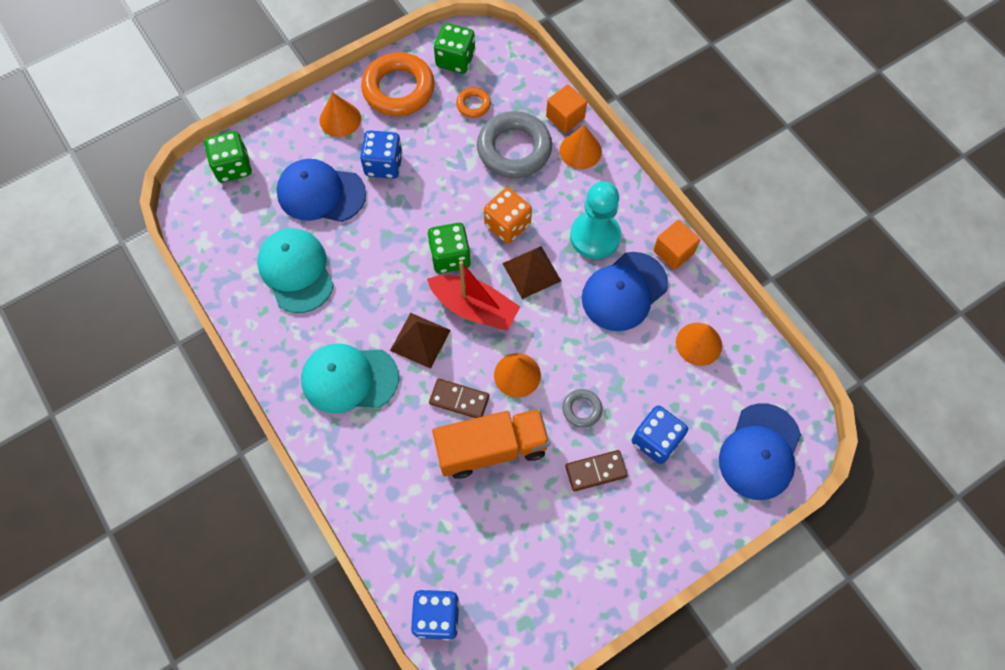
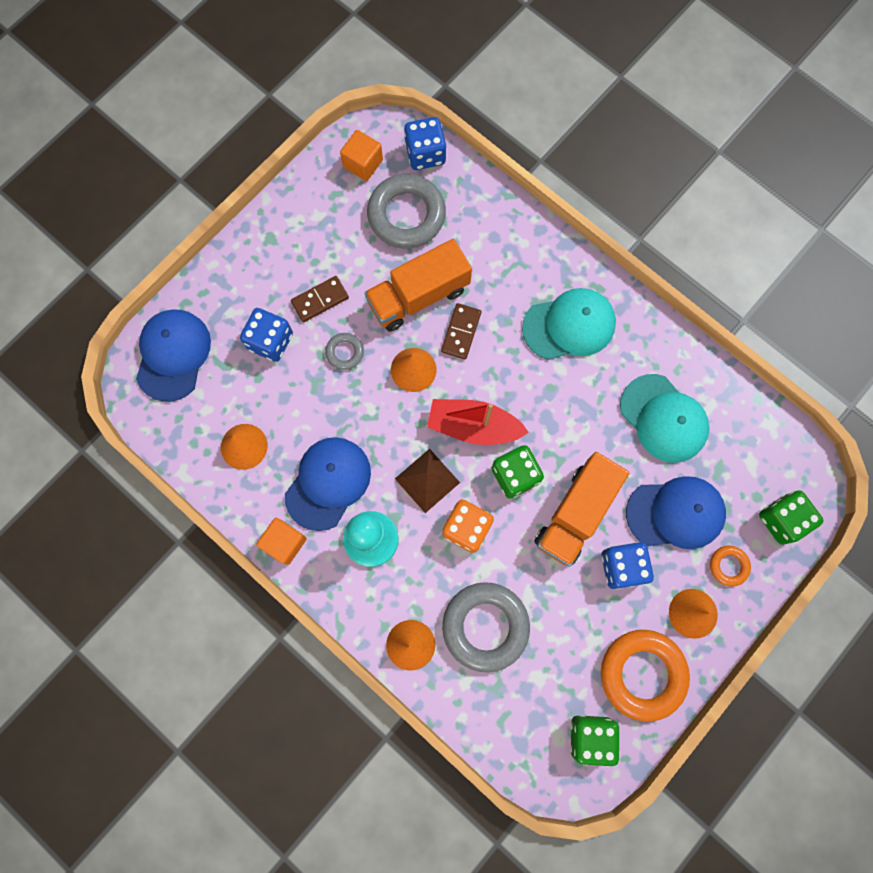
camera: 165 degrees right, 10 degrees up
brown pyramid [390,313,451,369] -> none
brown domino [429,378,489,418] -> brown domino turned 75 degrees counterclockwise [441,303,481,359]
orange ring [456,87,491,118] -> orange ring moved to [710,546,751,587]
orange cube [546,85,587,133] -> orange cube moved to [340,130,383,181]
none -> grey ring [367,174,446,248]
none -> orange truck [535,452,629,567]

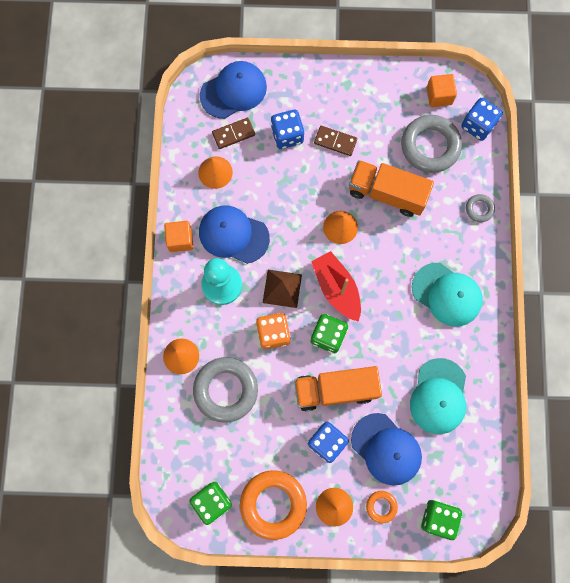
camera: 50 degrees right, 0 degrees up
blue cap [285,437,371,531] -> blue cap turned 150 degrees counterclockwise [199,206,270,264]
grey ring [325,333,364,370] -> grey ring moved to [466,194,495,222]
brown domino [441,303,481,359] -> brown domino moved to [212,118,255,149]

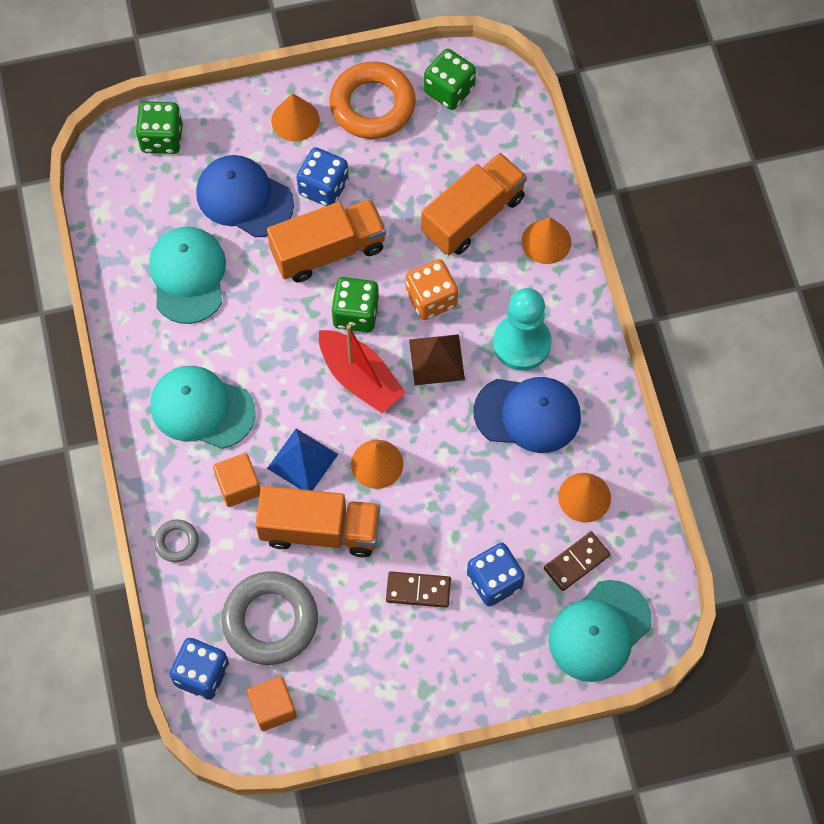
camera: 165 degrees right, 10 degrees down
orange cube [164,221,193,252] -> orange cube moved to [213,453,260,507]
grey ring [193,357,258,423] -> orange truck [421,153,527,255]
blue cap [200,61,267,119] -> turquoise cap [548,580,652,682]
orange ring [366,491,398,523] -> none
none -> blue pyramid [267,429,338,491]

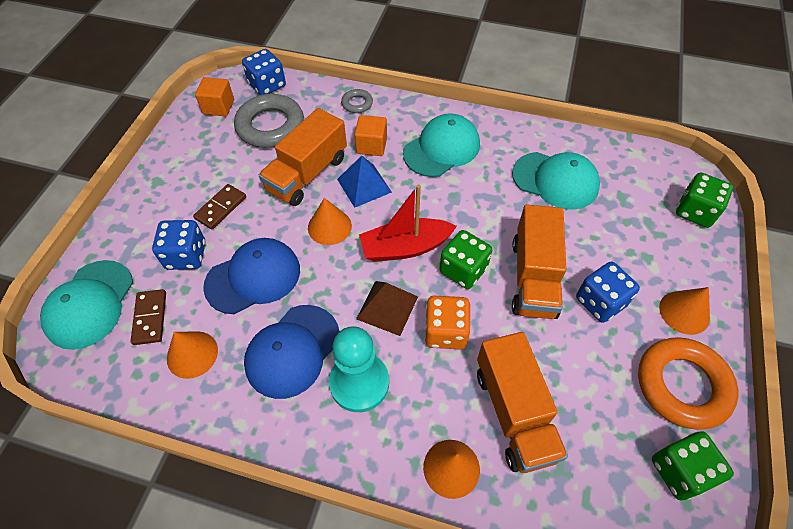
camera: 120 degrees right, 10 degrees down
blue cap [196,155,294,237] -> blue cap moved to [203,238,300,314]
turquoise cap [548,580,652,682] -> turquoise cap turned 150 degrees counterclockwise [40,260,133,350]

